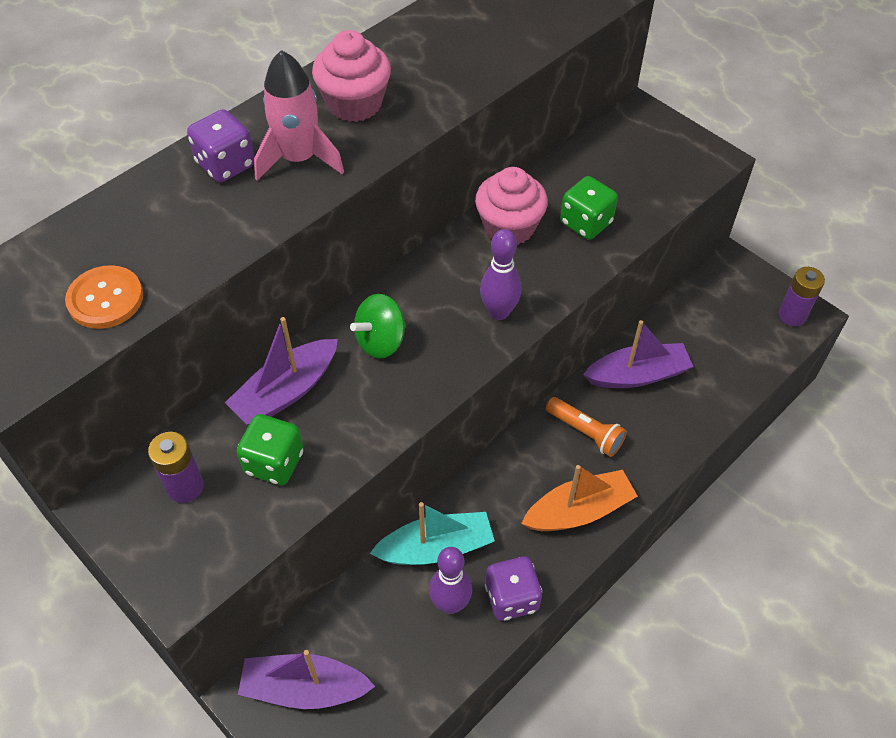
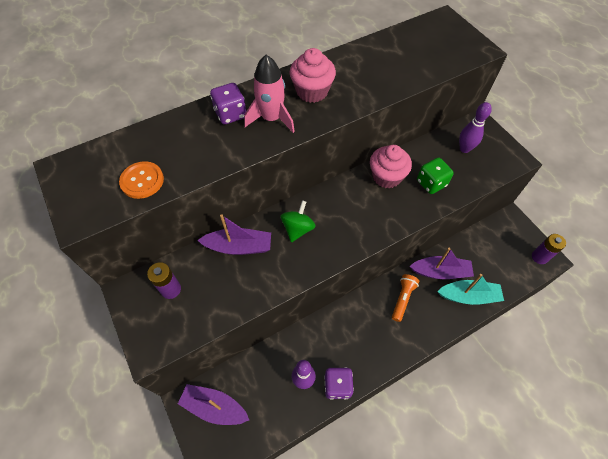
camera: 15 degrees right, 5 degrees up
purple boat [225,317,338,425] -> purple boat turned 150 degrees counterclockwise [198,214,271,255]
green dice [236,414,304,485] -> none
green spinning top [350,294,406,359] -> green spinning top turned 135 degrees clockwise [280,200,316,242]
turquoise boat [369,502,495,565] -> turquoise boat moved to [437,274,504,305]
purple bowling pin [480,229,522,320] -> purple bowling pin moved to [459,102,492,153]
orange boat [521,465,638,531] -> none
orange flashlight [546,397,627,457] -> orange flashlight turned 120 degrees counterclockwise [392,274,419,322]

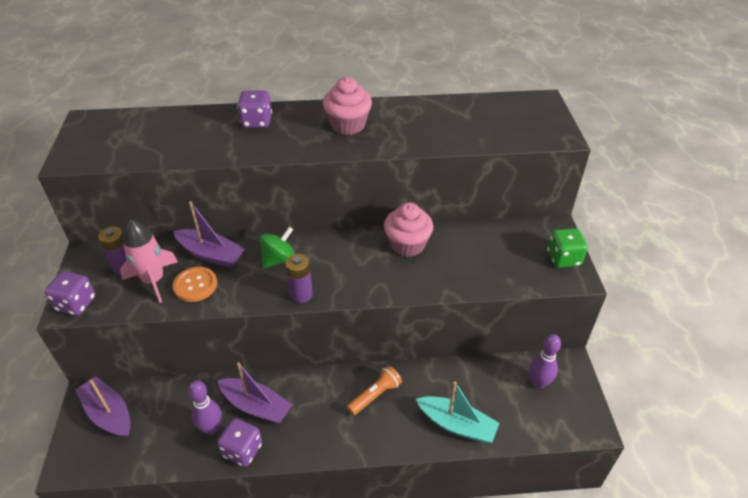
camera: 25 degrees right, 15 degrees down
orange button [119,161,164,199] -> orange button moved to [173,267,217,302]
pink rocket [244,55,295,133] -> pink rocket moved to [120,219,178,303]
purple boat [410,248,474,279] -> purple boat moved to [217,362,293,424]
green dice [417,158,454,194] -> green dice moved to [547,228,588,268]
purple bowling pin [459,102,492,153] -> purple bowling pin moved to [529,334,561,389]
purple battery [532,234,566,264] -> purple battery moved to [285,254,313,303]
none -> purple dice [45,271,95,316]

